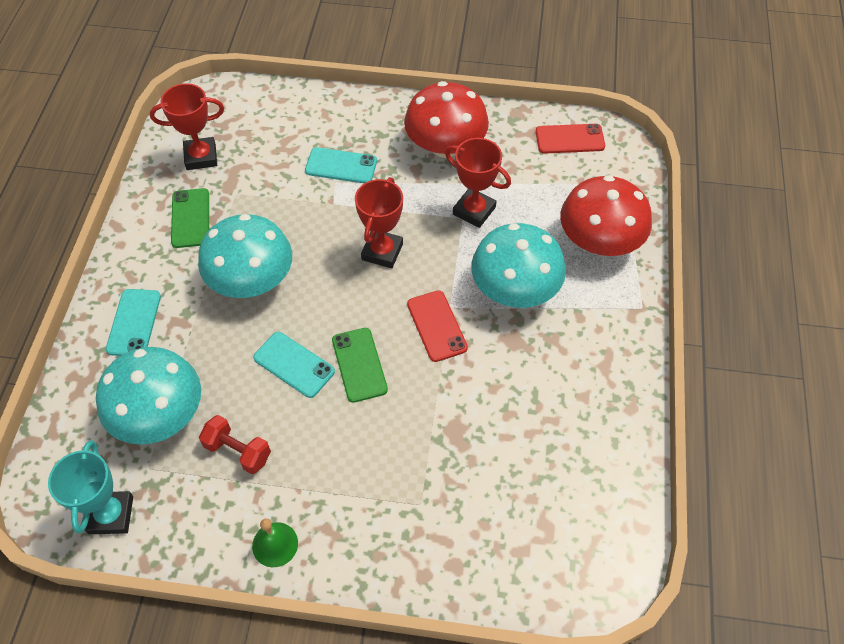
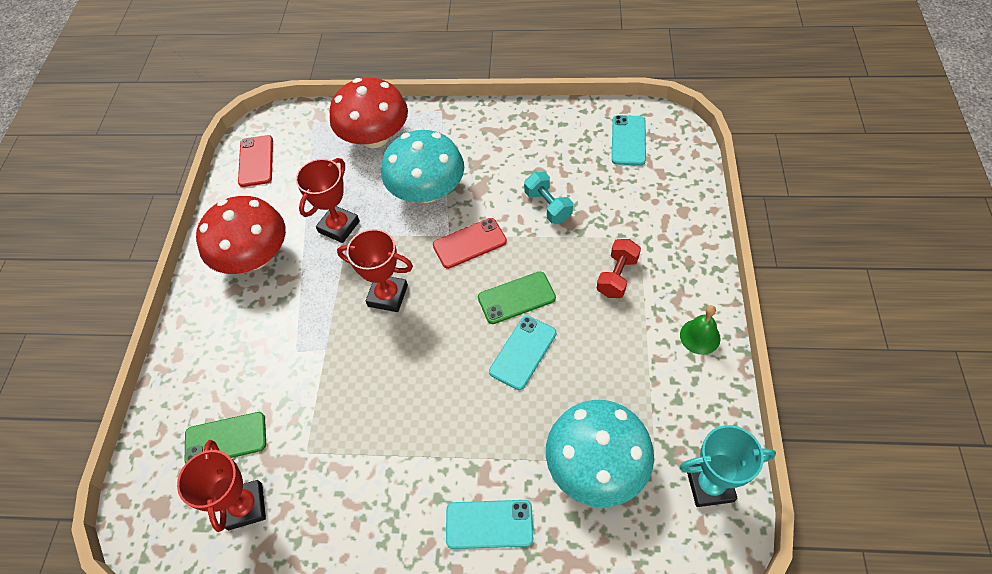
camera: 90 degrees left, 0 degrees up
green phone [171,188,209,248] -> green phone moved to [185,412,266,464]
turquoise mushroom [198,214,292,298] -> none
red dumbbell [199,415,271,474] -> red dumbbell moved to [597,239,641,298]
turquoise phone [305,147,377,183] -> turquoise phone moved to [612,115,646,166]
none -> turquoise dumbbell [524,172,573,224]

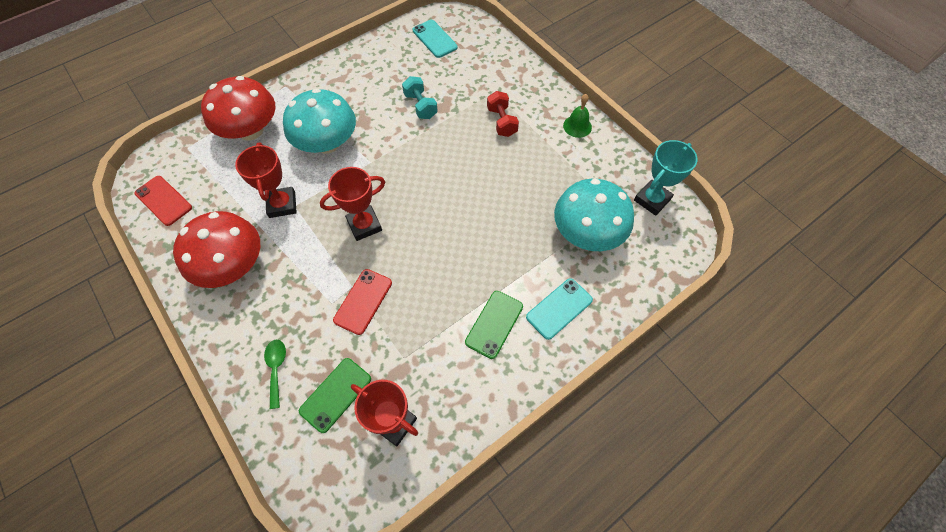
camera: 45 degrees left, 5 degrees up
red phone [433,218,507,269] -> red phone moved to [333,269,392,335]
green phone [478,271,556,324] -> green phone moved to [465,291,523,359]
turquoise phone [489,315,556,390] -> none
turquoise dumbbell [524,172,573,224] -> turquoise dumbbell turned 45 degrees clockwise [402,76,438,119]
none -> green spoon [264,340,286,409]

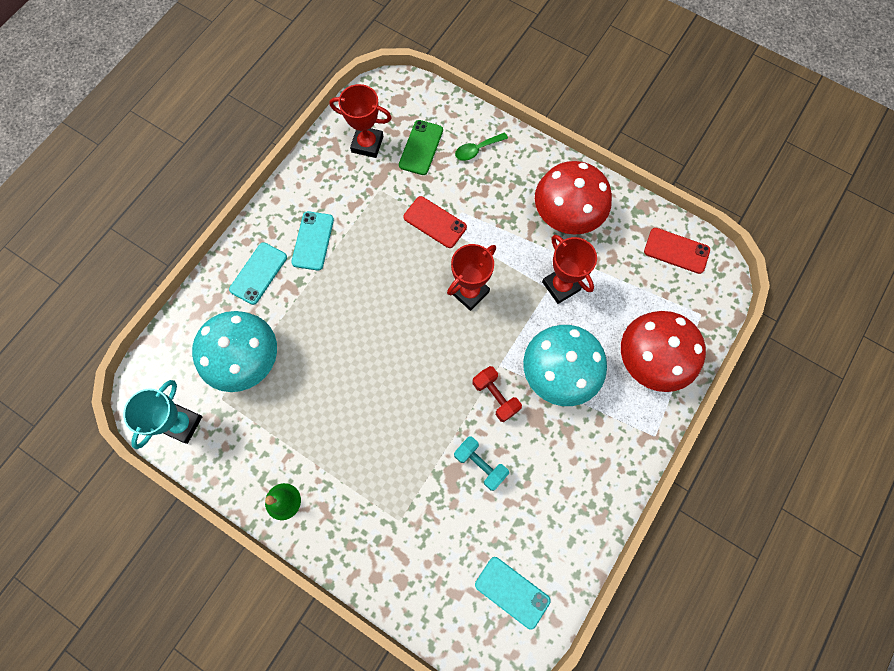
camera: 160 degrees right, 10 degrees up
green spoon [264,340,286,409] -> green spoon turned 90 degrees clockwise [455,132,508,161]
red phone [333,269,392,335] -> red phone turned 60 degrees counterclockwise [403,196,467,248]
green phone [465,291,523,359] -> turquoise phone [291,211,334,271]
red dumbbell [487,91,519,137] -> red dumbbell moved to [473,366,522,422]

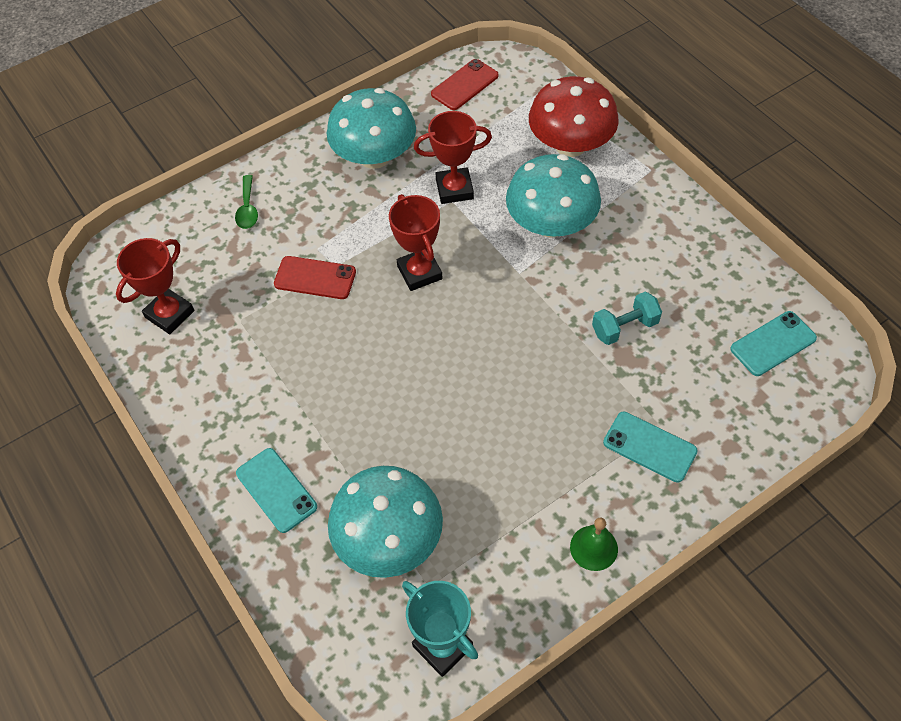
camera: 65 degrees left, 15 degrees down
turquoise phone [291,211,334,271] -> turquoise phone moved to [603,412,698,482]
green phone [399,120,443,175] -> none
red phone [403,196,467,248] -> red phone turned 45 degrees clockwise [274,256,356,299]
red dumbbell [473,366,522,422] -> none
red mushroom [535,161,612,234] -> turquoise mushroom [326,88,416,169]

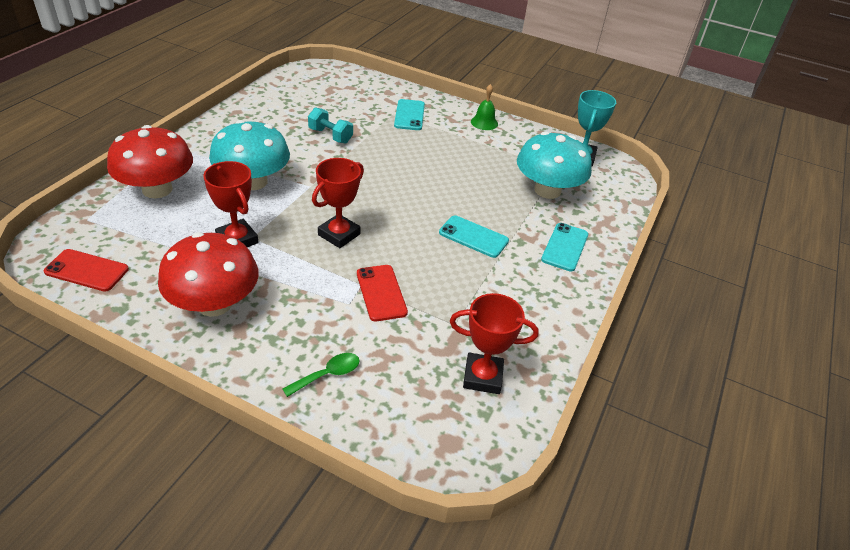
camera: 125 degrees left, 15 degrees down
turquoise mushroom [326,88,416,169] -> red mushroom [158,232,259,317]
turquoise phone [730,311,817,376] -> turquoise phone moved to [439,215,509,258]

